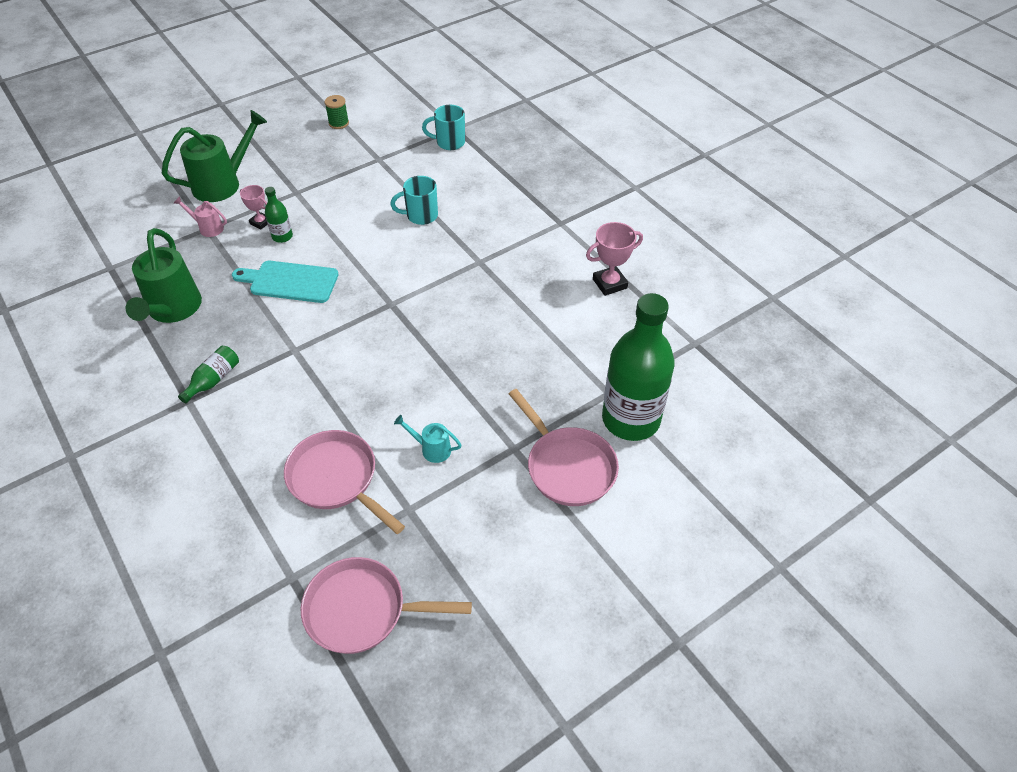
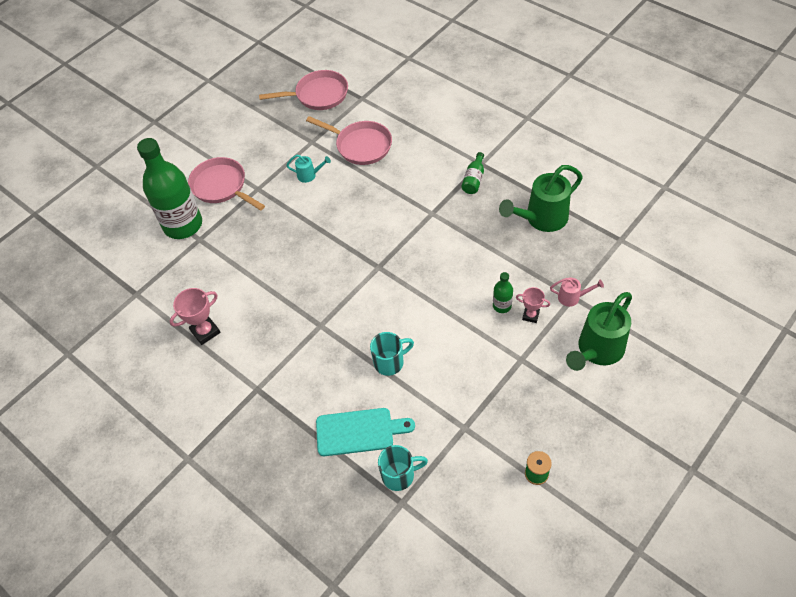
camera: 170 degrees right, 5 degrees up
green watering can [126,228,202,323] -> green watering can turned 105 degrees counterclockwise [499,165,583,232]
turquoise cutting board [232,261,339,303] -> turquoise cutting board moved to [316,408,415,456]

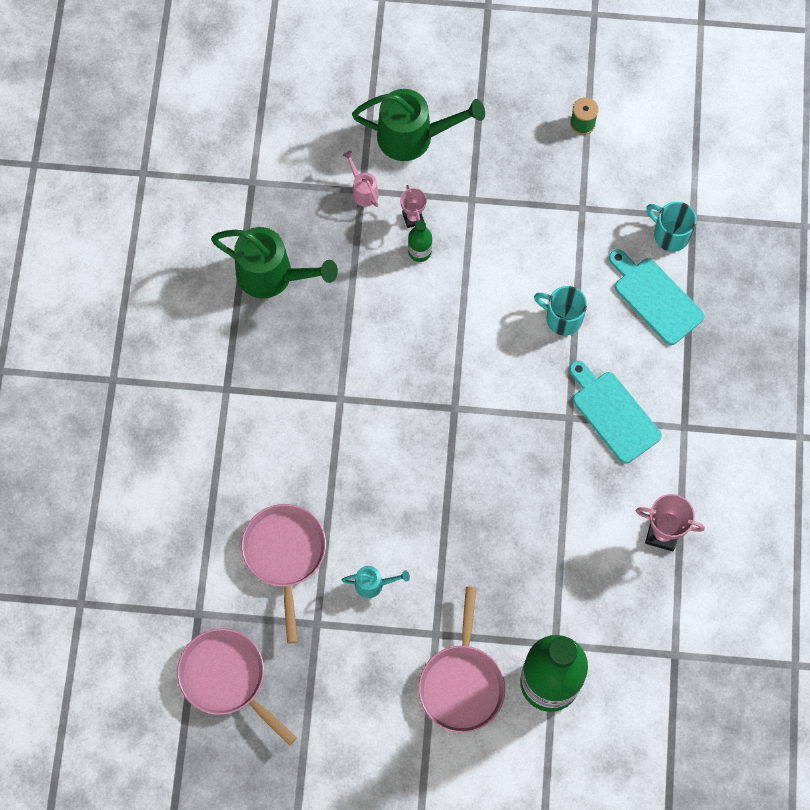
camera: 130 degrees left, 15 degrees up
turquoise watering can [286,155,331,183] -> turquoise watering can turned 120 degrees clockwise [342,566,410,598]
green bottle [461,152,484,194] -> none
none -> turquoise cutting board [569,361,662,464]

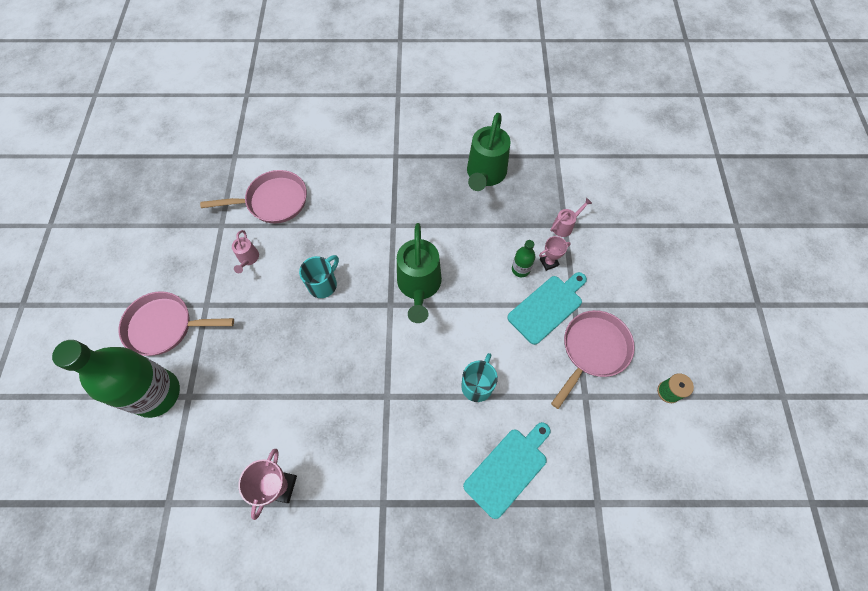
camera: 85 degrees right, 5 degrees down
pink pan [177,628,297,746] -> pink pan moved to [551,310,635,409]
turquoise watering can [342,566,410,598] -> pink watering can [232,230,259,273]
green watering can [352,89,485,161] -> green watering can moved to [397,223,442,323]
turquoise cutting board [569,361,662,464] -> turquoise cutting board moved to [507,272,587,345]
turquoise mug [646,202,697,252] -> turquoise mug moved to [299,255,339,298]

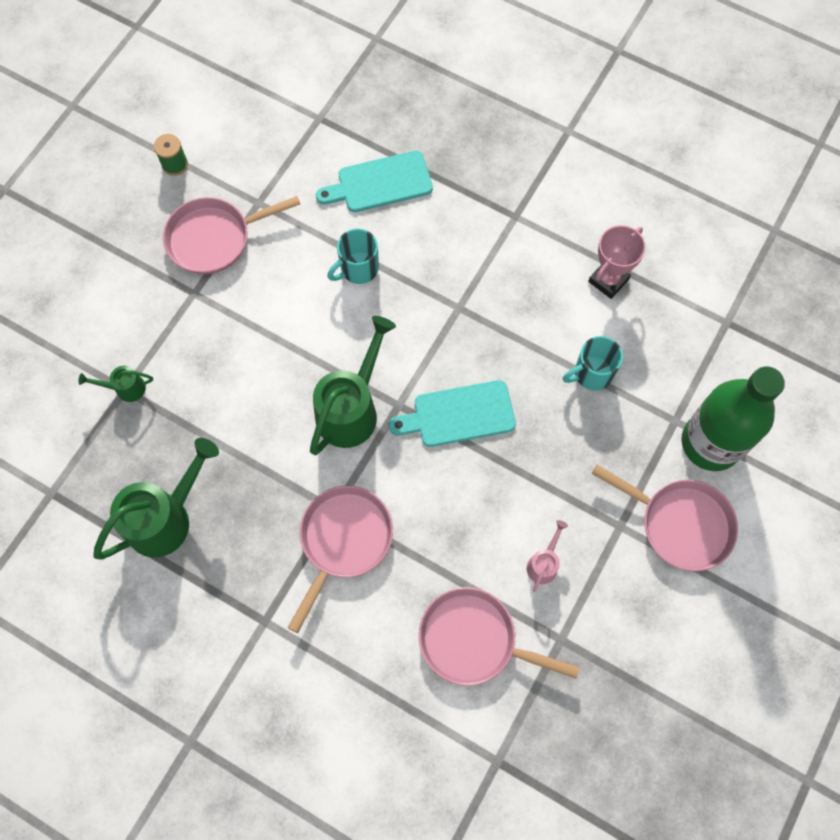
camera: 150 degrees left, 5 degrees up
turquoise mug [299,255,339,298] -> turquoise mug moved to [563,336,623,391]
turquoise cutting board [507,272,587,345] -> turquoise cutting board moved to [389,380,516,447]
green bottle [512,240,535,277] -> none
pink trophy [539,236,571,271] -> none
pink watering can [551,198,593,237] -> green watering can [79,366,153,402]
none -> pink pan [288,486,393,633]

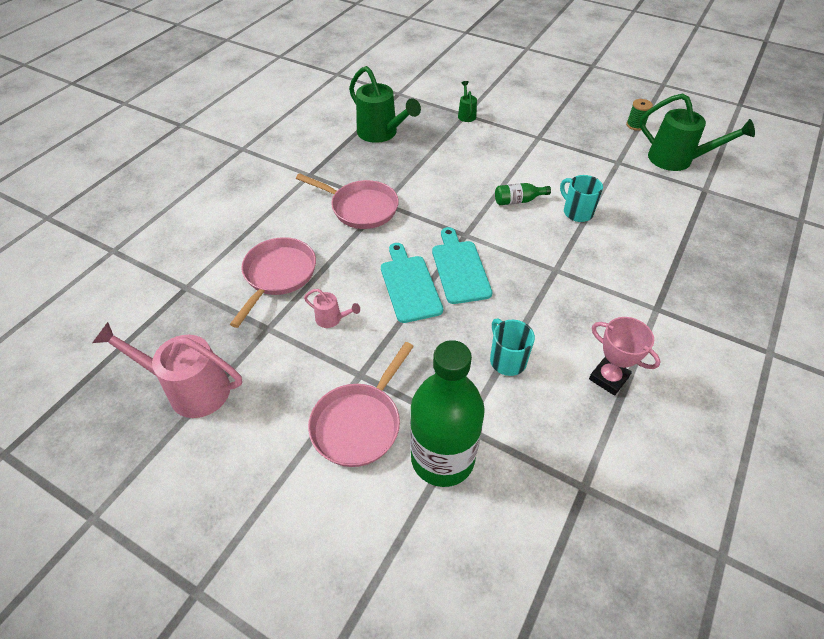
camera: 90 degrees right, 20 degrees down
pink pan [163,196,300,274] -> none
green watering can [310,316,396,455] -> green watering can moved to [639,93,755,171]
turquoise cutting board [316,151,433,212] -> turquoise cutting board moved to [381,243,443,323]
none -> pink watering can [92,322,242,418]
none -> green bottle [495,183,551,205]

